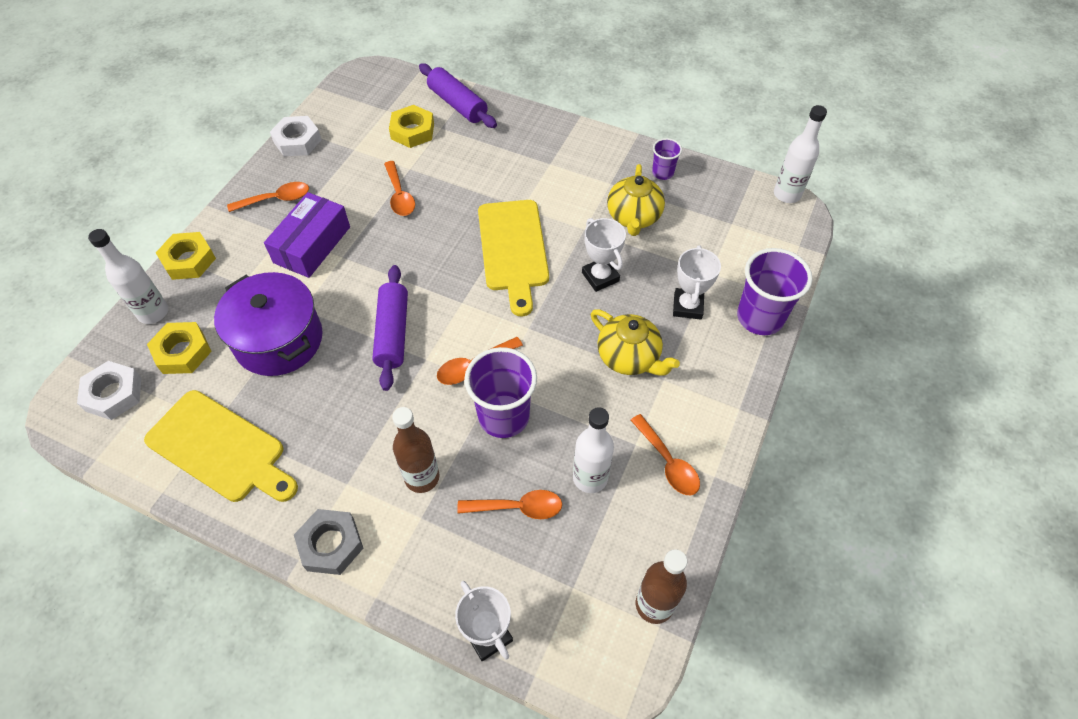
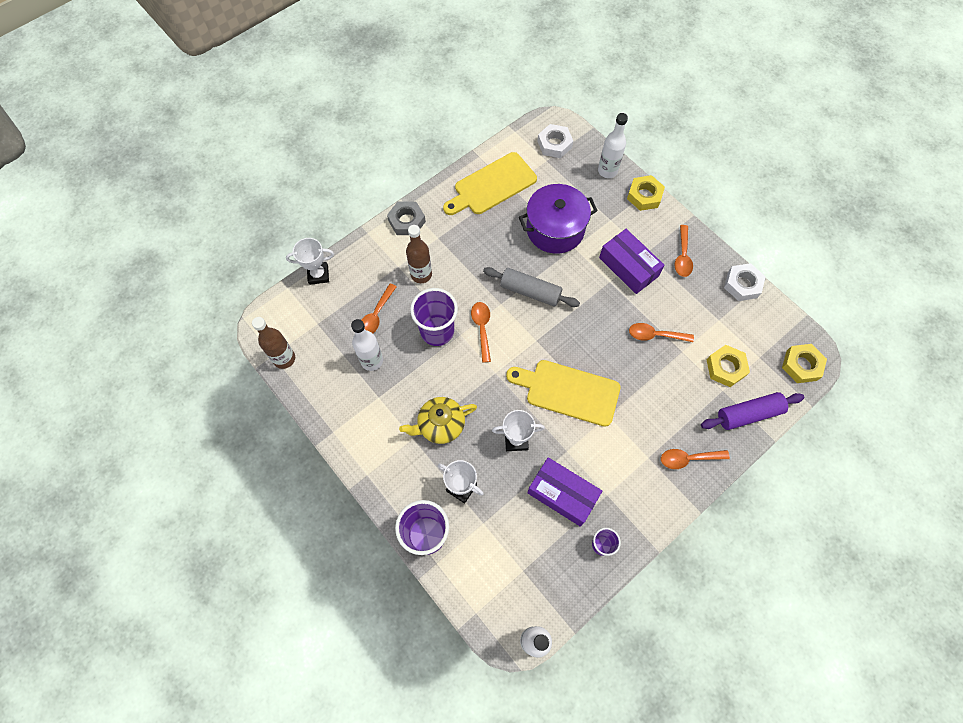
camera: 115 degrees right, 10 degrees up
yellow nut [147,322,212,374] -> yellow nut moved to [782,344,827,383]
purple rolling pin [372,265,408,391] -> grey rolling pin [483,267,580,307]
yellow teapot [607,164,665,236] -> purple box [527,457,602,527]
orange spoon [631,414,700,495] -> orange spoon moved to [661,449,730,469]

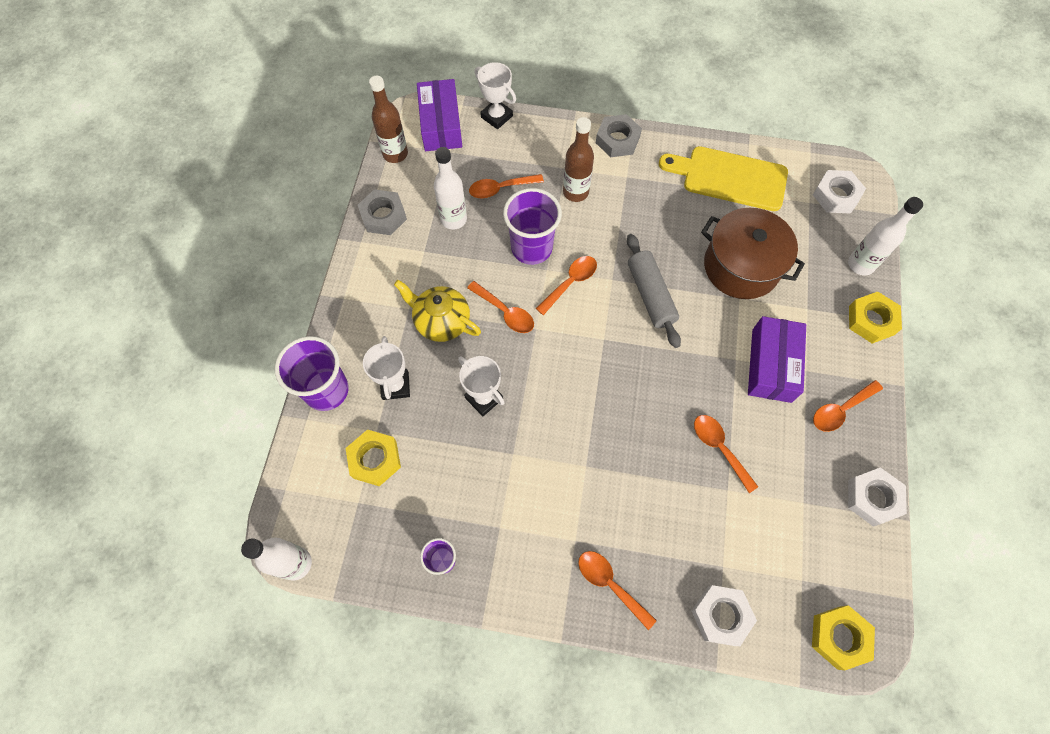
camera: 50 degrees right, 0 degrees up
yellow cutting board [506,360,620,427] -> none
purple pot [519,184,598,254] -> brown pot [701,208,805,299]
purple box [527,457,602,527] -> purple box moved to [417,79,462,151]
purple rolling pin [701,392,805,430] -> white nut [692,585,757,646]
yellow nut [707,345,750,387] -> yellow nut moved to [346,430,401,486]
none -> grey nut [358,189,407,235]
none -> orange spoon [467,281,534,333]

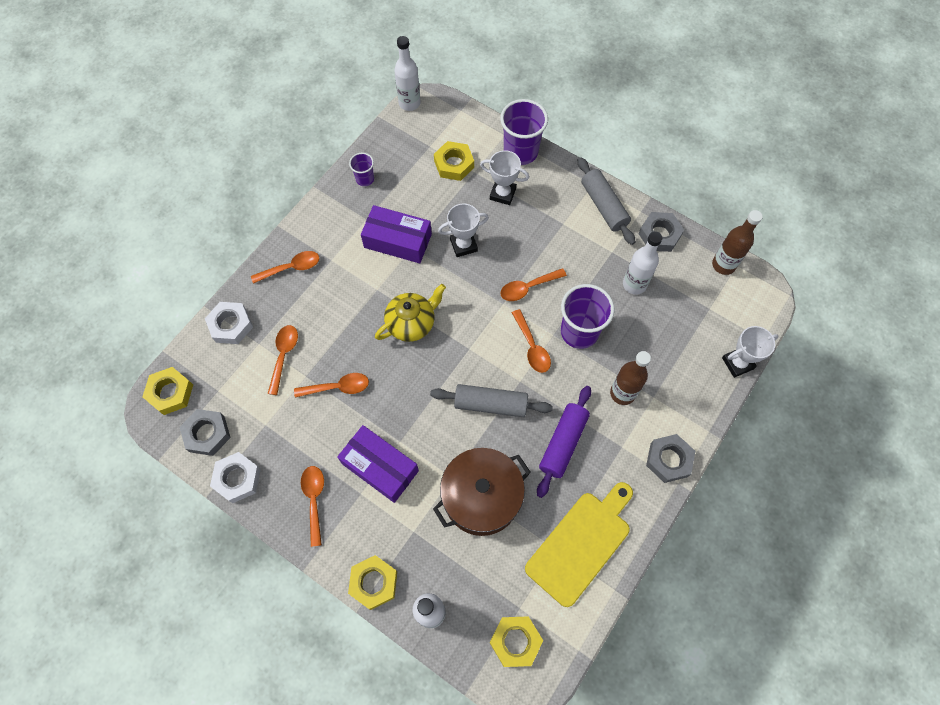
camera: 115 degrees right, 0 degrees up
yellow teapot [394,280,481,342] -> yellow teapot moved to [375,284,446,342]
purple box [417,79,462,151] -> purple box moved to [361,205,432,263]
orange spoon [469,174,544,198] -> orange spoon moved to [268,325,298,395]
white nut [813,170,866,214] -> yellow nut [490,616,543,667]
none -> grey nut [180,409,231,456]
none -> purple rolling pin [537,386,591,498]
none -> grey rolling pin [578,157,635,245]

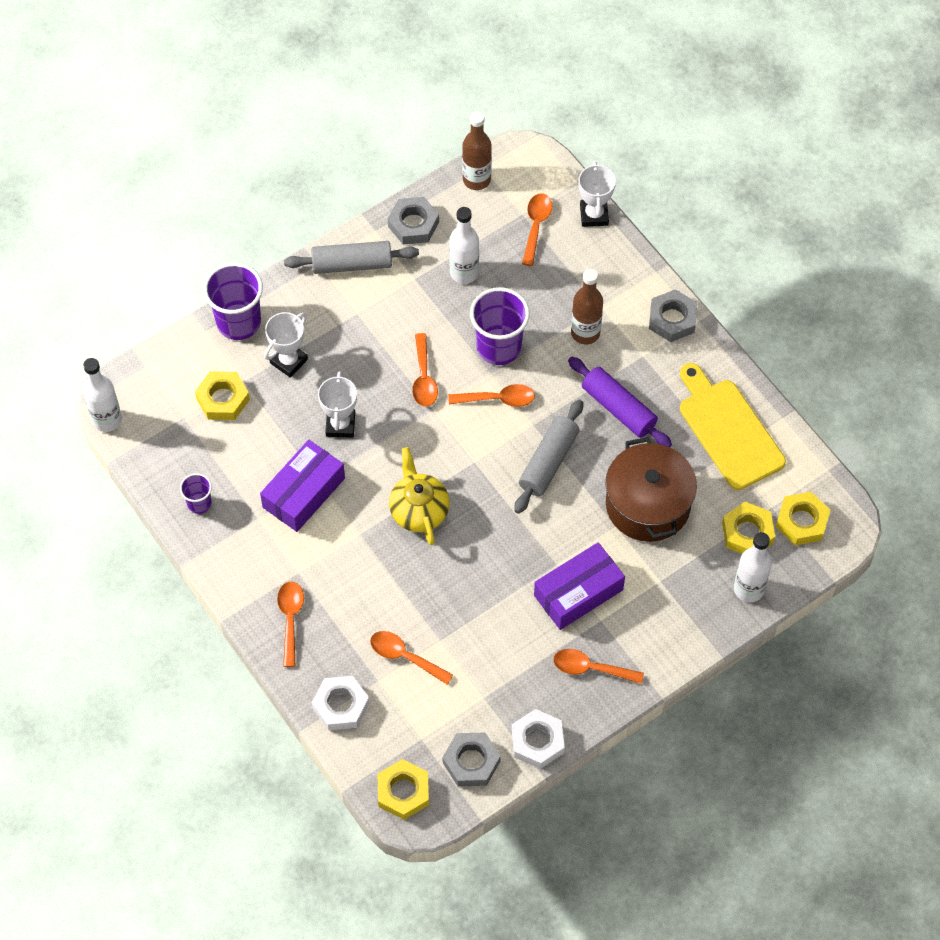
camera: 70 degrees left, 5 degrees down
orange spoon [294,373,369,398] -> orange spoon moved to [522,194,552,266]
yellow nut [348,555,397,610] -> yellow nut moved to [722,502,775,554]

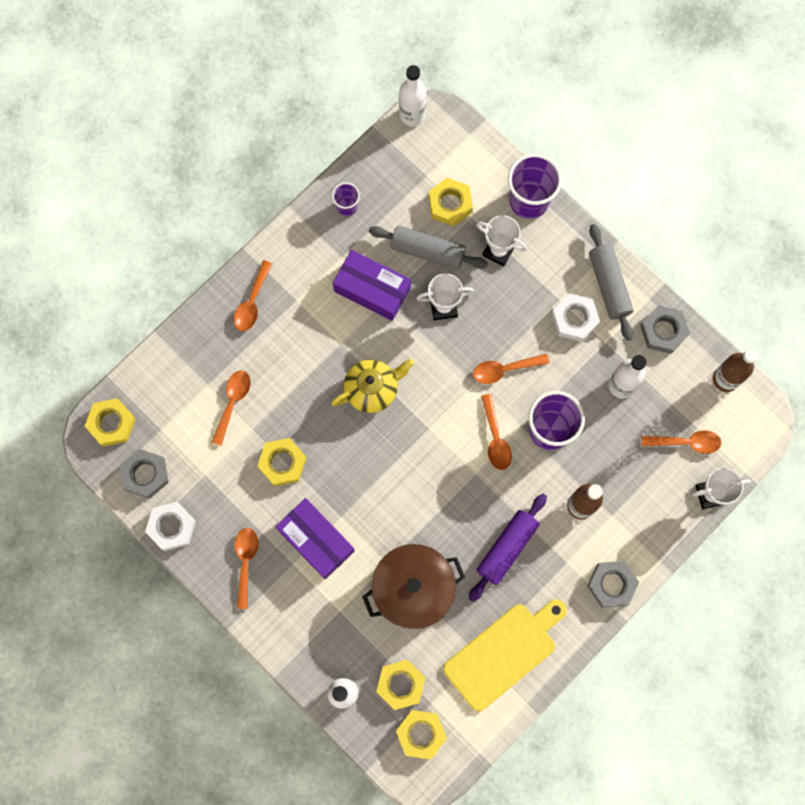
camera: 80 degrees right, 15 degrees up
orange spoon [277,581,304,667] -> orange spoon turned 120 degrees clockwise [234,260,272,331]
white nut [312,676,369,730] -> white nut moved to [552,293,600,342]
grey rolling pin [514,399,583,514] -> grey rolling pin moved to [369,226,488,269]
none -> yellow nut [257,438,307,486]

